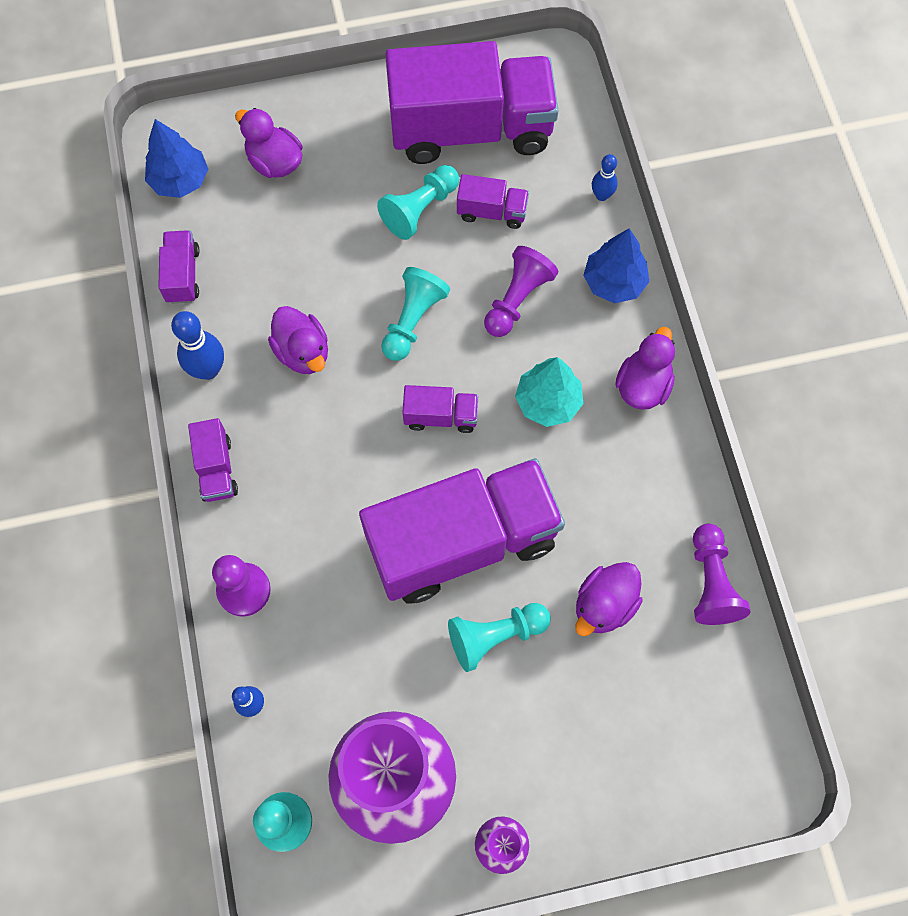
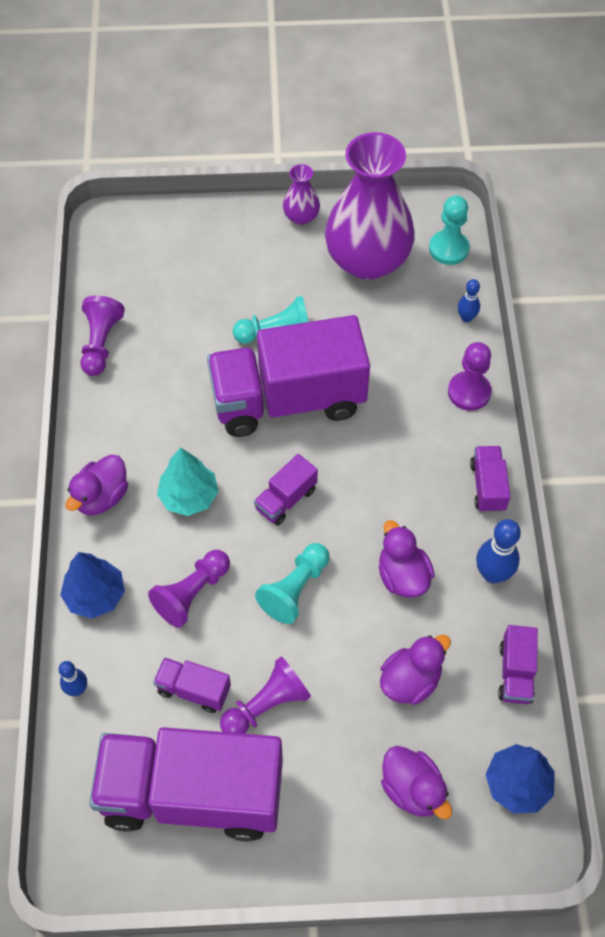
camera: 170 degrees left, 10 degrees down
turquoise pawn [377,165,459,240] -> purple pawn [220,656,311,734]
purple truck [402,385,478,433] -> purple truck turned 60 degrees counterclockwise [254,454,318,525]
purple duck [575,562,643,636] -> purple duck moved to [380,635,451,705]

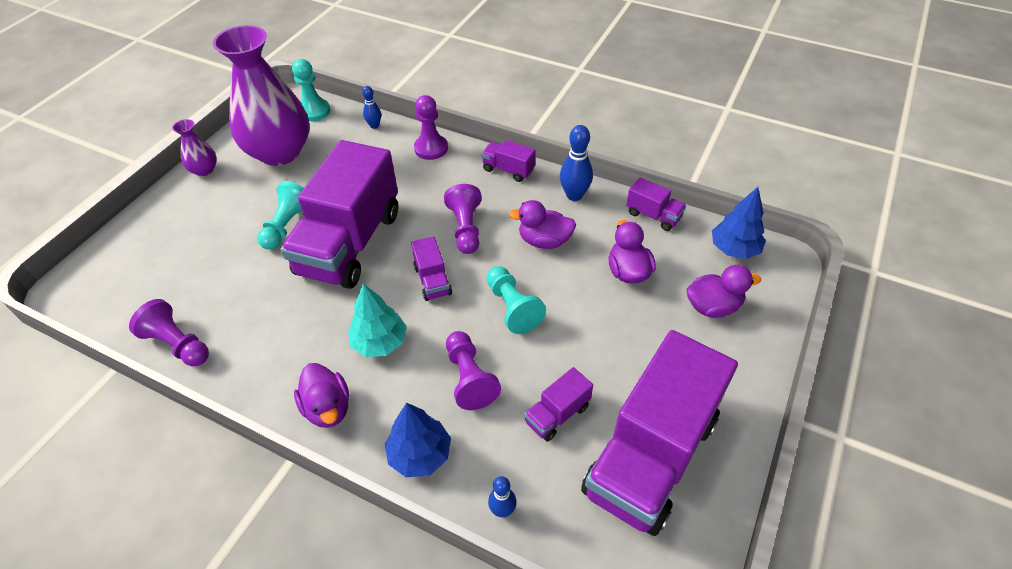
camera: 60 degrees left, 10 degrees down
purple pawn [220,656,311,734] -> purple pawn moved to [444,184,482,254]

